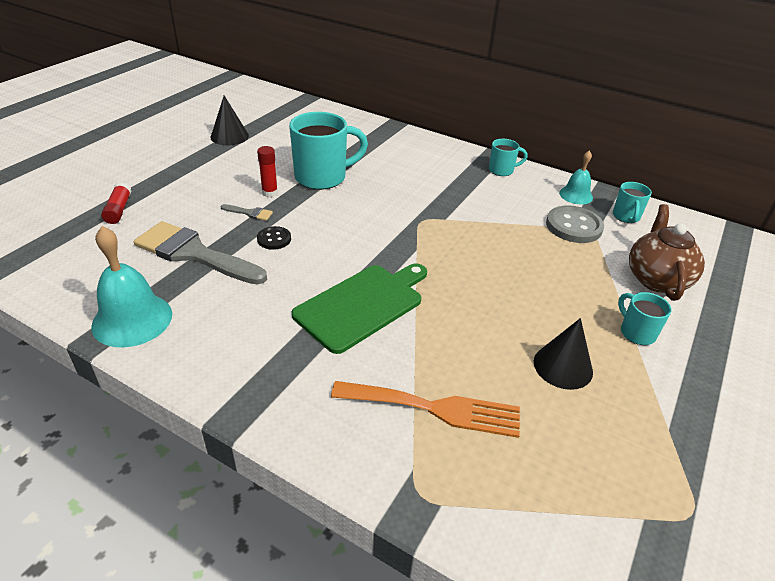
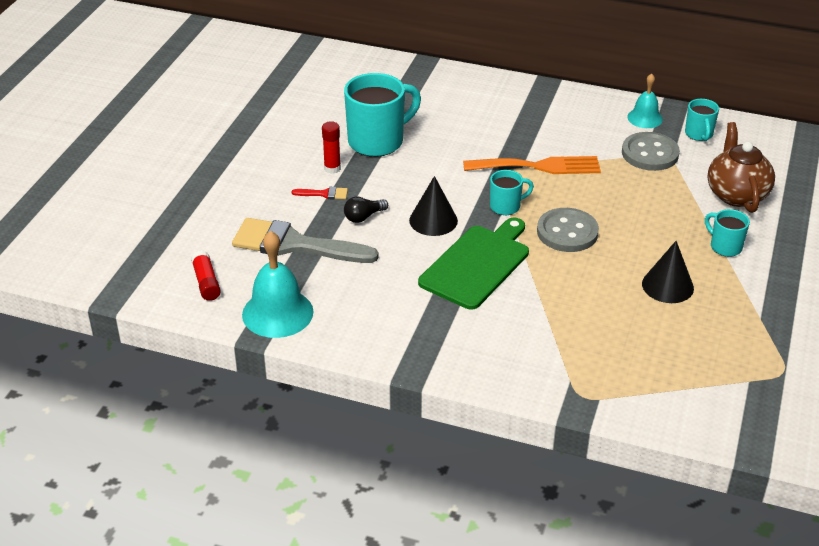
camera: 10 degrees left, 0 degrees up
red glue stick [101,182,131,224] -> red glue stick moved to [191,250,221,301]
black cone [210,96,249,145] -> black cone moved to [409,176,458,236]
grey brush [220,204,273,221] -> red brush [291,187,348,199]
black button [257,226,291,250] -> black light bulb [344,196,388,223]
orange fork [331,381,520,438] -> orange fork moved to [463,156,601,174]
turquoise mug [489,139,528,176] -> turquoise mug moved to [490,170,534,215]
none -> grey button [537,208,599,252]

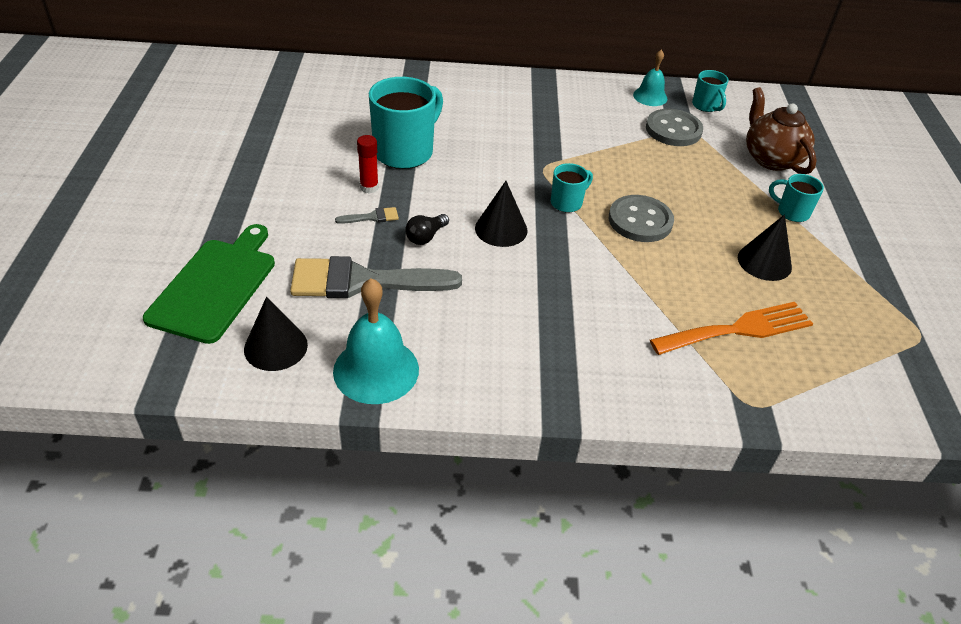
camera: 20 degrees left, 5 degrees up
red glue stick [191,250,221,301] -> black cone [244,297,308,371]
red brush [291,187,348,199] -> grey brush [335,207,399,224]
green cutting board [418,218,529,310] -> green cutting board moved to [143,224,275,344]
orange fork [463,156,601,174] -> orange fork moved to [650,302,813,355]

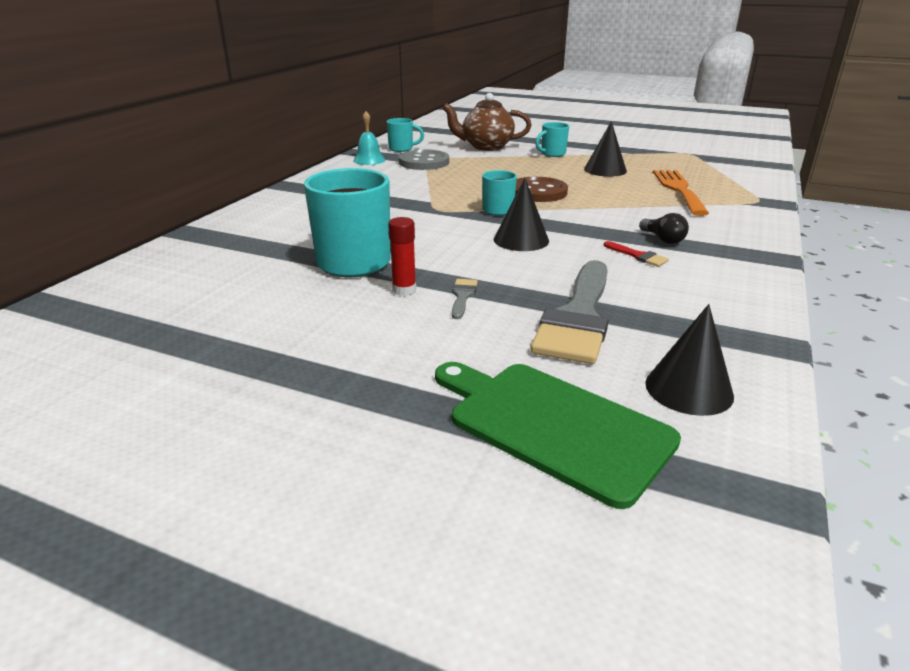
camera: 65 degrees left, 15 degrees down
turquoise bell [333,278,419,404] -> none
black light bulb [405,214,449,245] -> black light bulb moved to [639,213,689,244]
grey button [609,195,674,242] -> brown button [515,177,568,202]
none -> red brush [604,241,669,267]

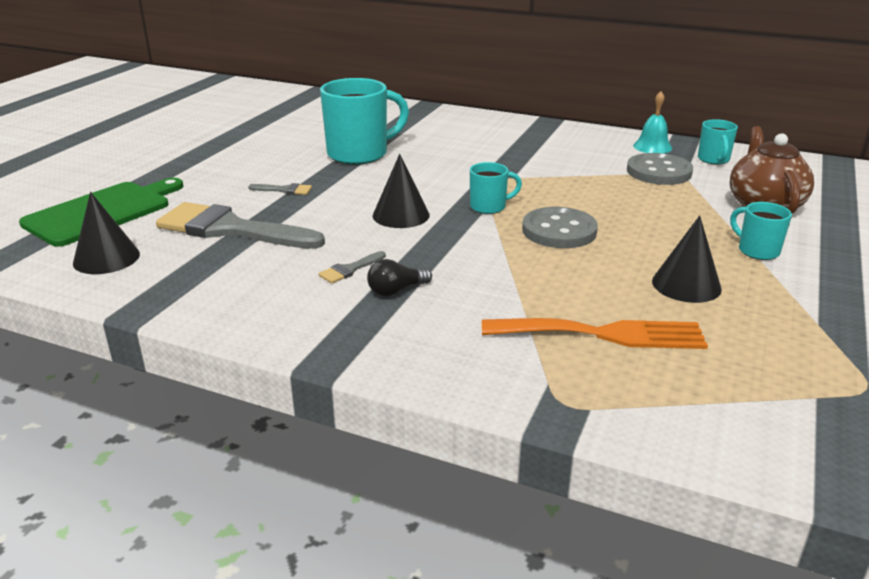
camera: 90 degrees right, 0 degrees up
red glue stick [388,217,416,296] -> none
brown button [515,177,568,202] -> grey button [522,207,598,248]
red brush [604,241,669,267] -> grey brush [319,251,386,284]

